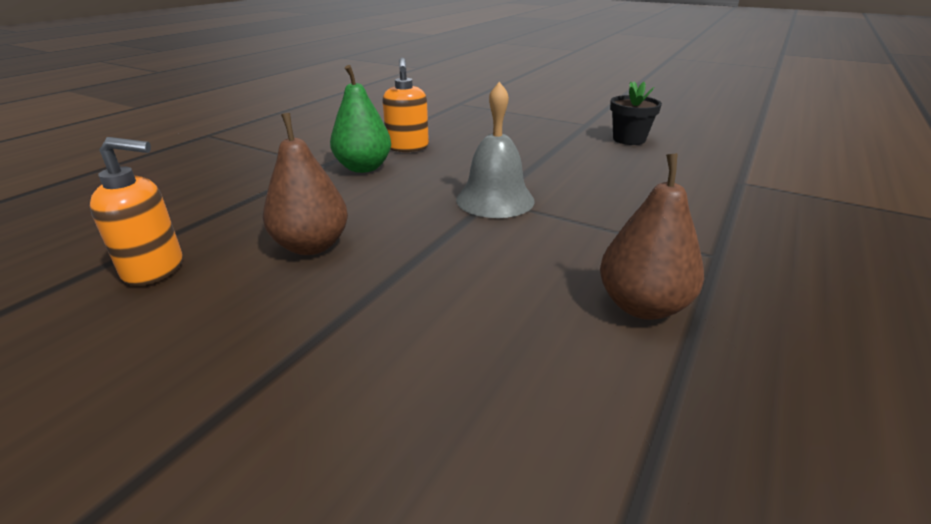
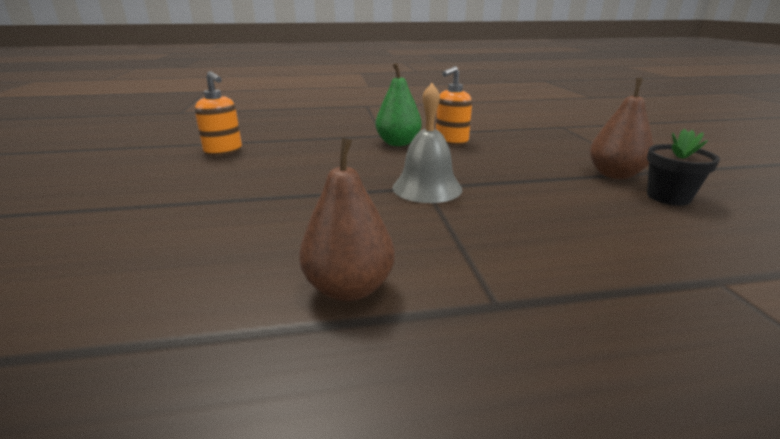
camera: 50 degrees right, 5 degrees down
brown pear [263,113,348,255] -> brown pear moved to [590,78,653,179]

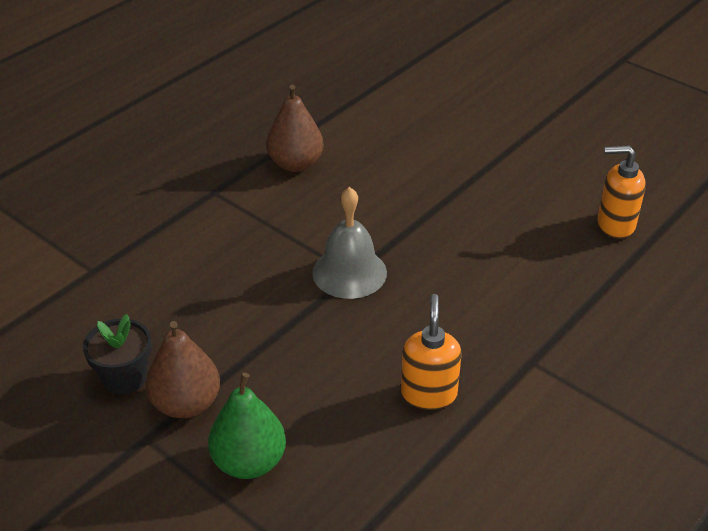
camera: 140 degrees right, 15 degrees up
green pear [375,63,422,146] -> green pear moved to [208,372,286,479]

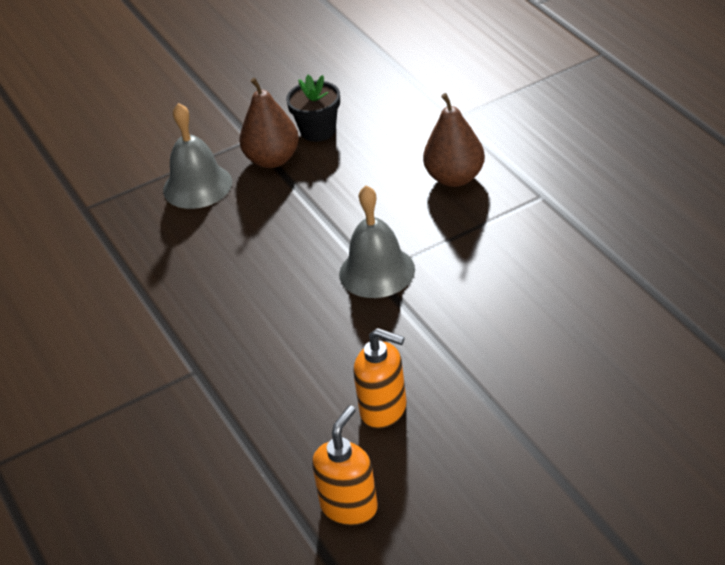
camera: 115 degrees right, 0 degrees up
green pear [208,372,286,479] -> grey bell [163,103,232,209]
brown pear [266,85,323,172] -> brown pear moved to [423,93,485,187]
orange soap dispenser [401,294,462,410] -> orange soap dispenser moved to [353,328,407,429]

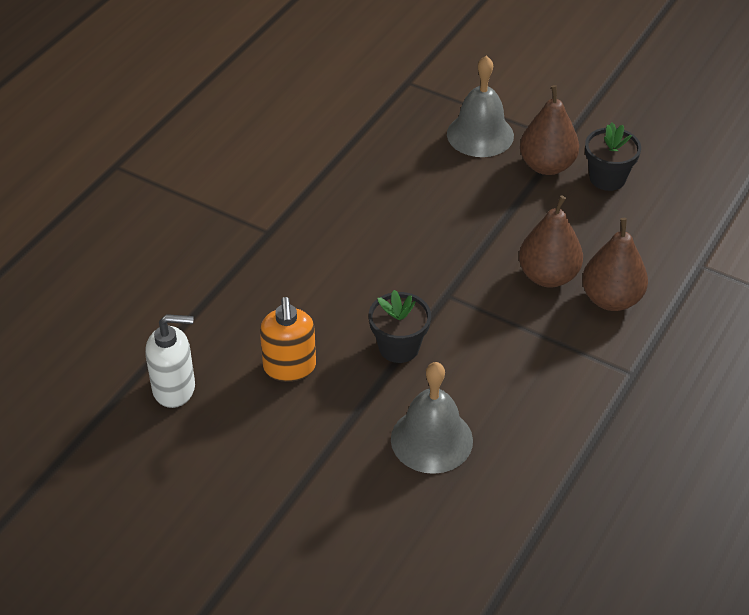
camera: 55 degrees right, 5 degrees up
orange soap dispenser [312,405,378,526] -> white soap dispenser [145,314,195,408]
grey bell [339,185,415,298] -> grey bell moved to [391,362,473,474]
none -> black flower pot [369,290,431,363]
none -> brown pear [519,195,583,288]

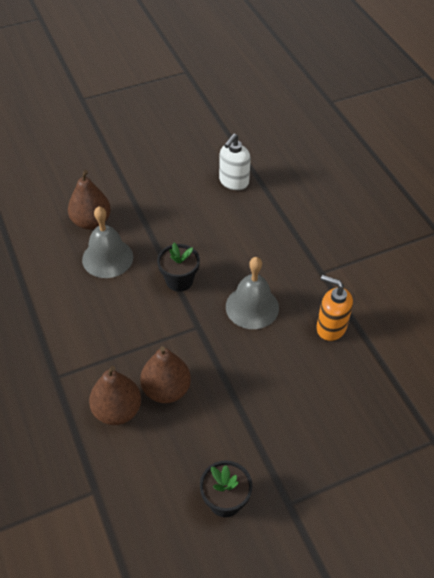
camera: 125 degrees right, 5 degrees up
orange soap dispenser [260,297,316,382] -> orange soap dispenser moved to [316,275,353,341]
grey bell [447,56,514,157] -> grey bell moved to [226,257,279,329]
brown pear [520,85,579,175] -> brown pear moved to [68,170,111,230]

